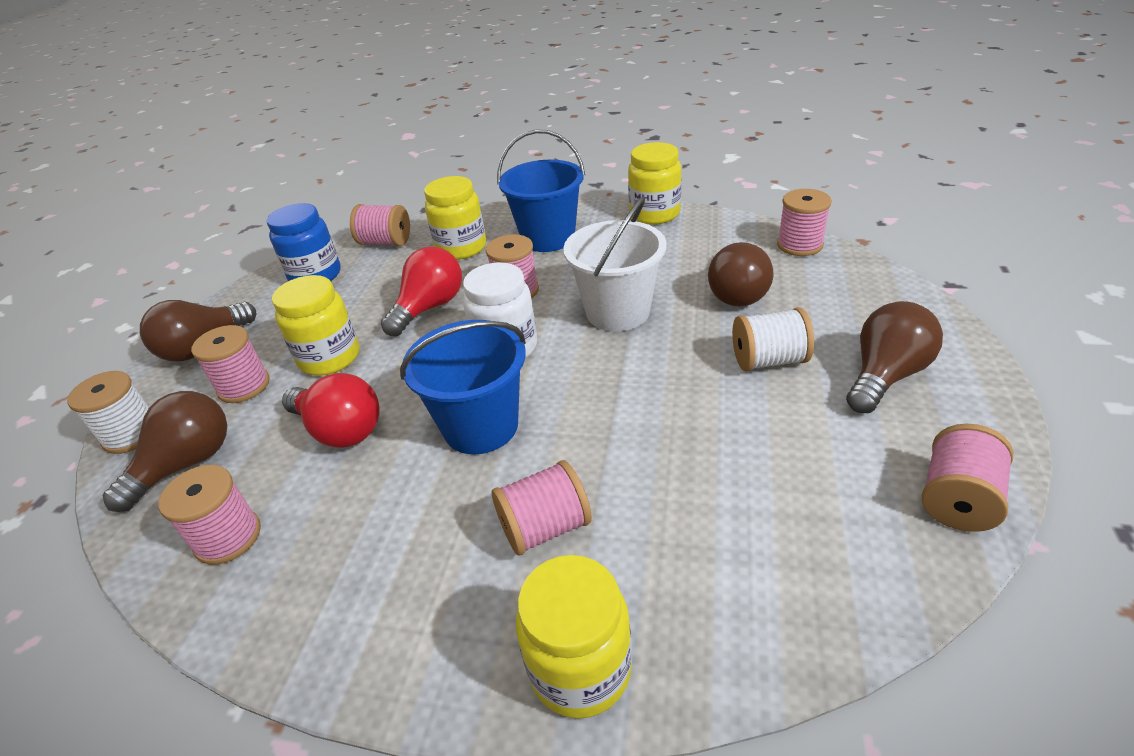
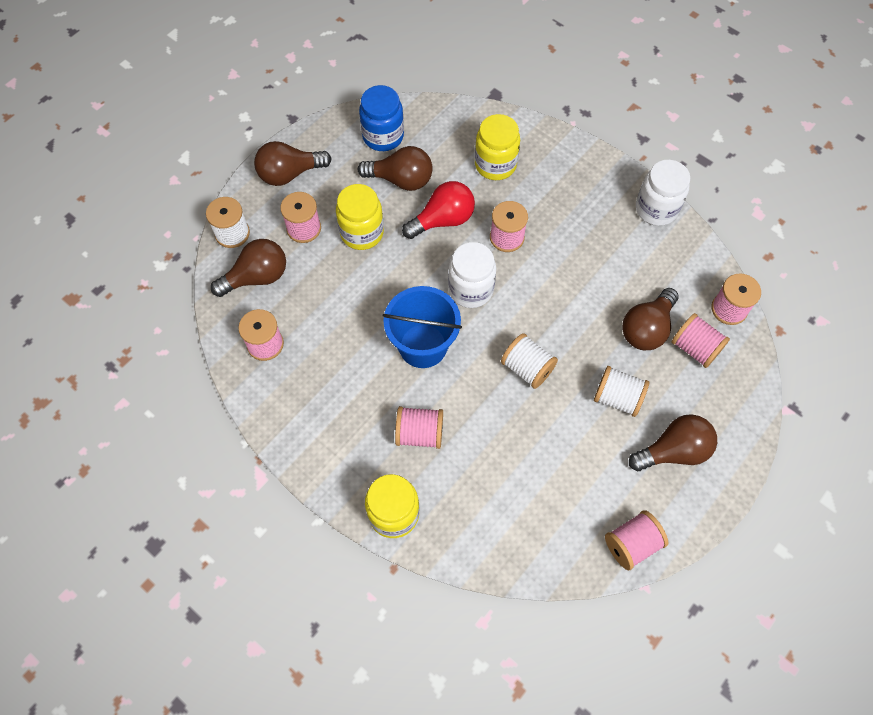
camera: 25 degrees right, 25 degrees up
red light bulb [282,373,379,448] -> none
pink spool [350,204,410,246] -> pink spool moved to [672,313,730,368]
blue bucket [497,130,585,252] -> none
white bucket [563,197,666,331] -> none
yellow jar [628,142,681,225] -> white jar [636,160,690,226]
none -> brown light bulb [358,146,433,191]
none -> white spool [501,333,558,389]

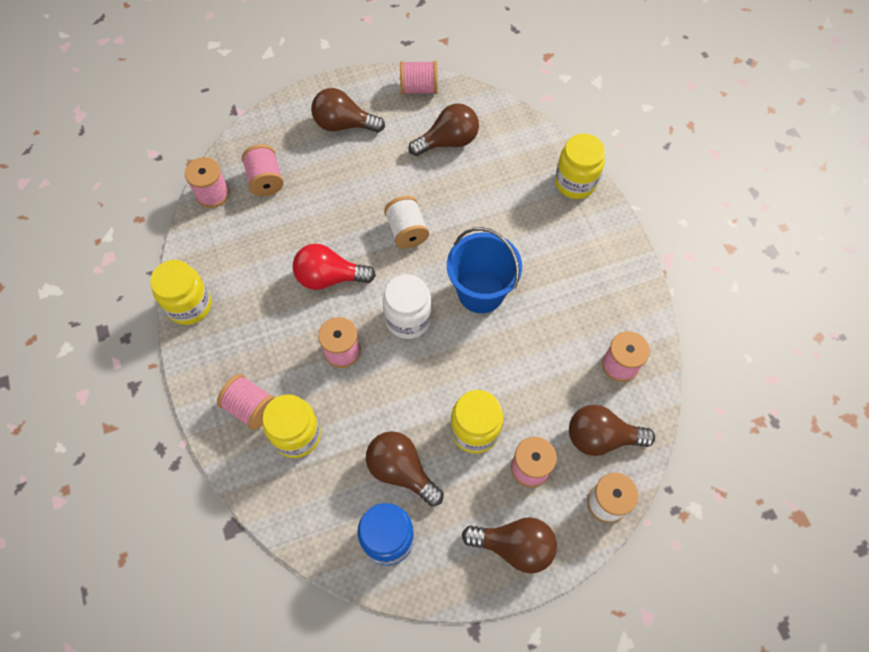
camera: 150 degrees left, 0 degrees up
pink spool [395,406,443,449] -> pink spool moved to [217,374,275,430]
red light bulb [402,181,475,239] -> red light bulb moved to [293,244,376,290]
white spool [594,366,649,417] -> none
brown light bulb [622,288,679,350] -> brown light bulb moved to [408,103,479,156]
white jar [636,160,690,226] -> yellow jar [150,260,212,325]

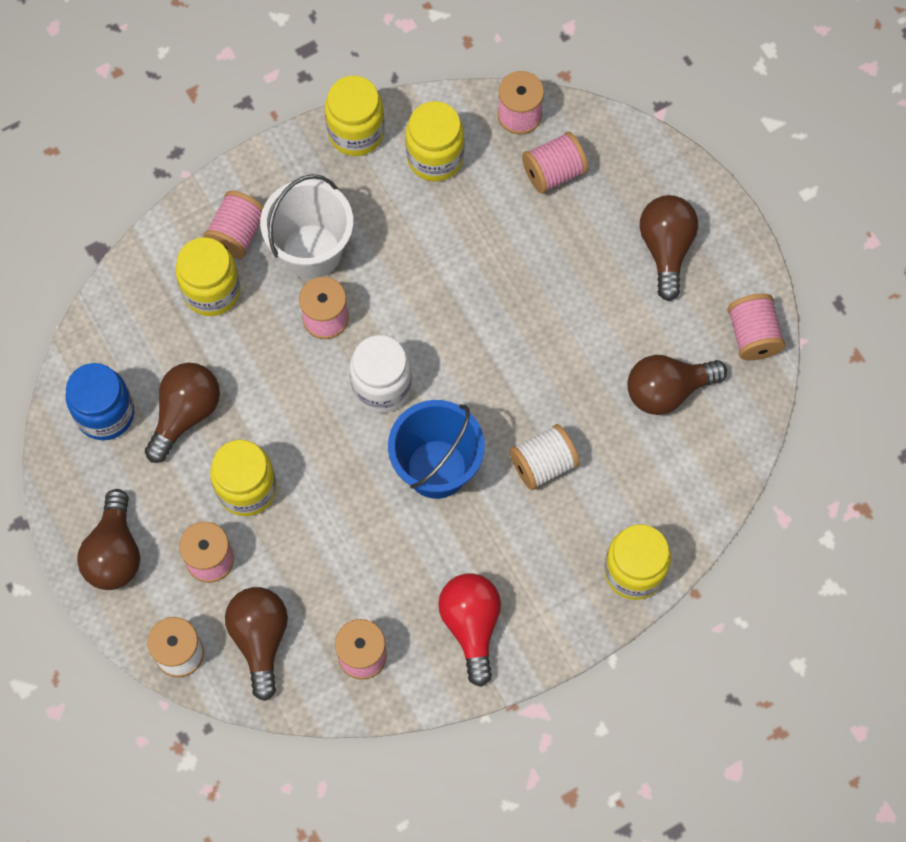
camera: 80 degrees right, 5 degrees up
red light bulb [293,244,376,290] -> red light bulb moved to [438,574,501,687]
white spool [384,196,429,248] -> white spool moved to [510,424,580,490]
brown light bulb [408,103,479,156] -> brown light bulb turned 105 degrees clockwise [627,355,727,415]
none -> white bucket [260,174,353,279]
none -> yellow jar [406,101,464,181]

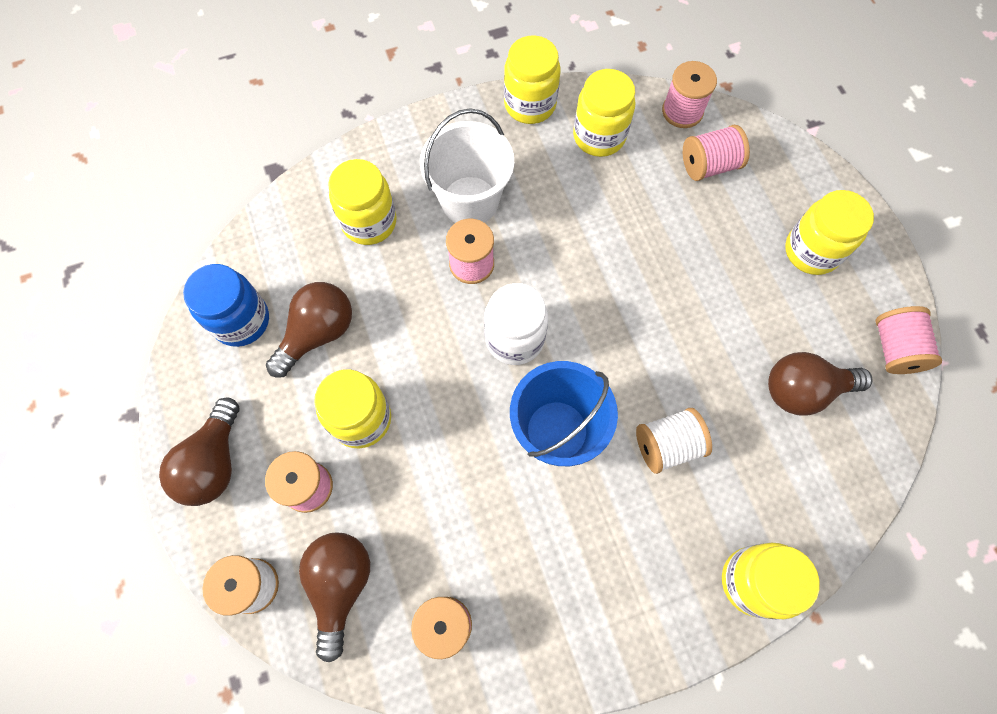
camera: 10 degrees right, 0 degrees up
pink spool [203,190,264,259] -> none
red light bulb [438,574,501,687] -> none
brown light bulb [640,195,698,301] -> yellow jar [785,190,874,275]

